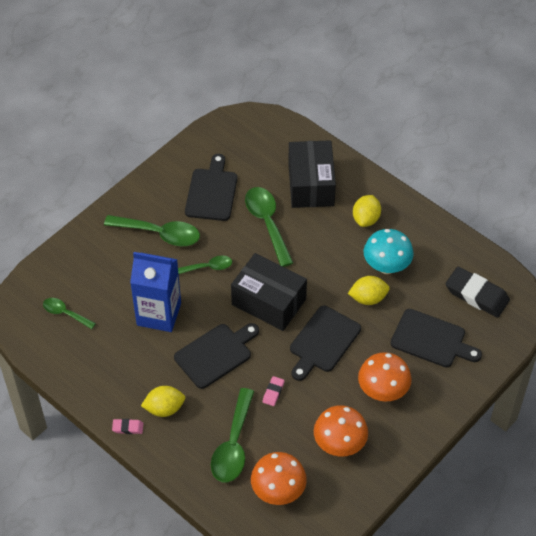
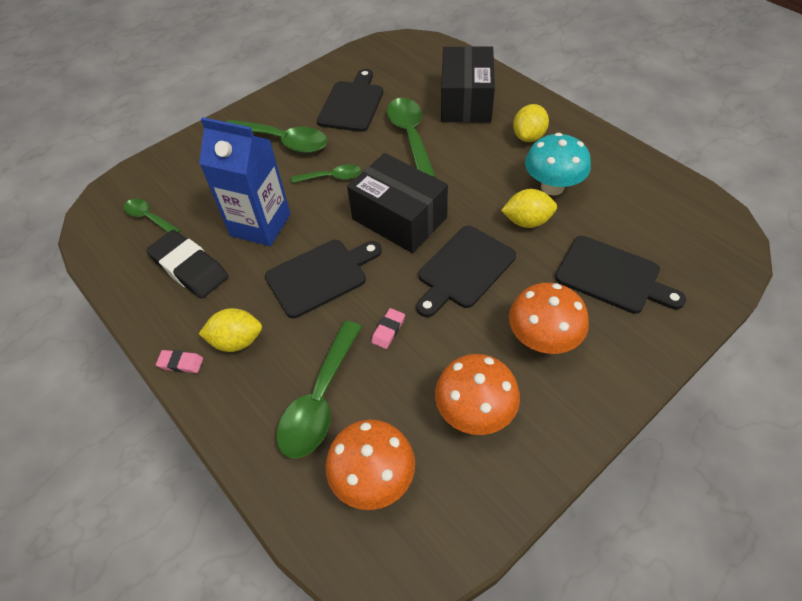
camera: 10 degrees right, 0 degrees up
black eraser [446,267,510,318] -> black eraser moved to [146,230,228,299]

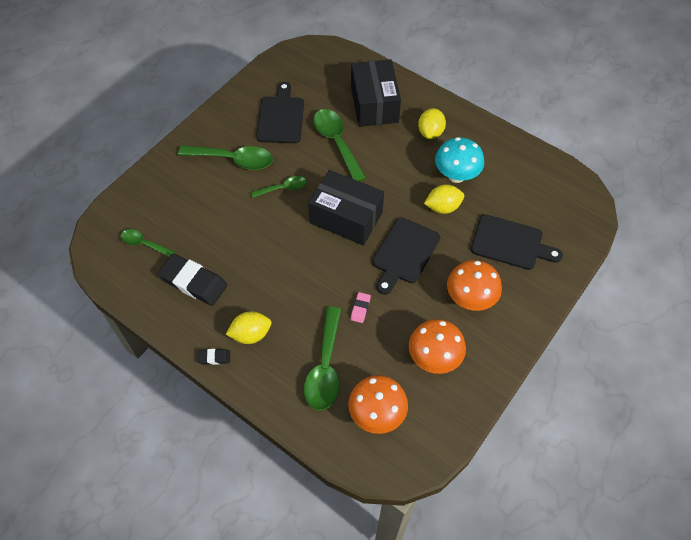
camera: 15 degrees left, 5 degrees up
pink eraser [156,350,203,373] -> black eraser [198,349,230,365]
blue carton [199,117,290,246] -> none
black cutting board [265,240,382,318] -> none

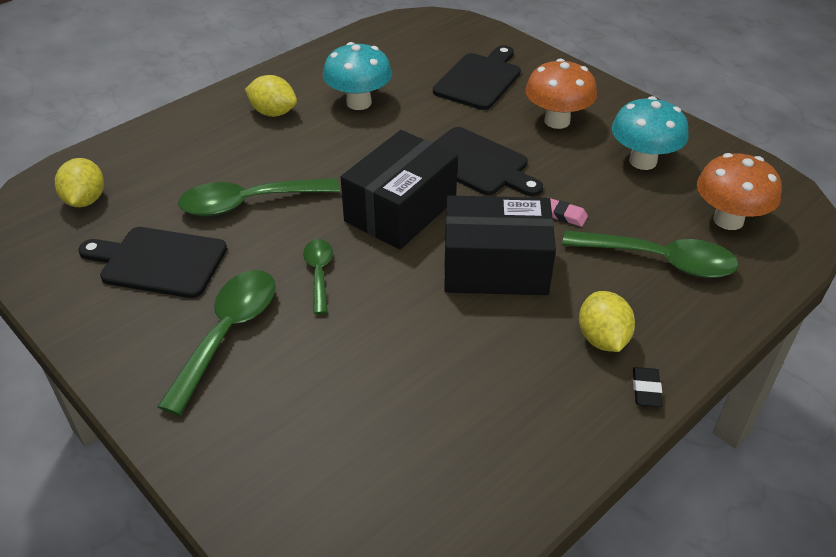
camera: 80 degrees left, 15 degrees down
green spoon [121,229,175,257] -> none
black eraser [158,254,227,306] -> none
black box [351,59,401,127] -> black box moved to [444,195,556,295]
orange mushroom [409,319,466,374] -> turquoise mushroom [612,96,689,170]
yellow lemon [424,184,464,214] -> yellow lemon moved to [55,158,104,207]

